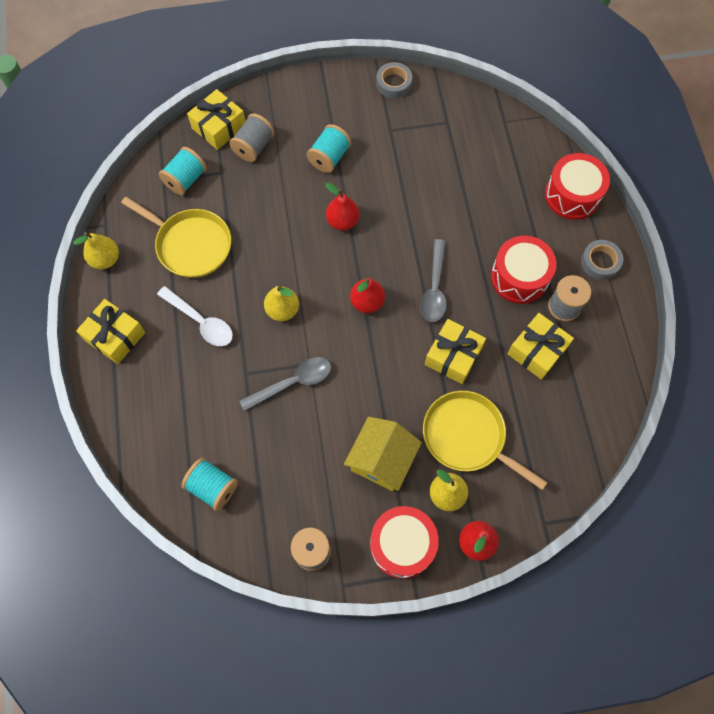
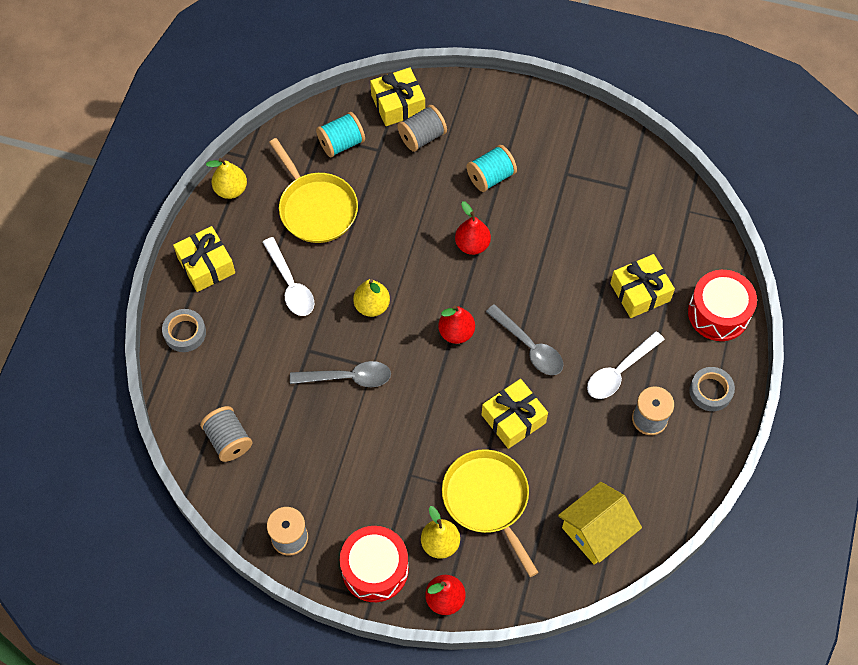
camera: 25 degrees right, 5 degrees down
turquoise spool [181,458,238,511] -> grey spool [200,406,252,462]
yellow house [344,417,422,491] -> yellow house moved to [558,482,642,565]
grey tape [376,62,412,98] -> grey tape moved to [162,309,206,352]
grey spoon [420,239,447,322] -> grey spoon turned 75 degrees counterclockwise [486,304,563,375]
red drum [491,236,557,304] -> white spoon [587,331,665,399]
yellow gift [508,313,574,380] -> yellow gift moved to [610,254,675,318]

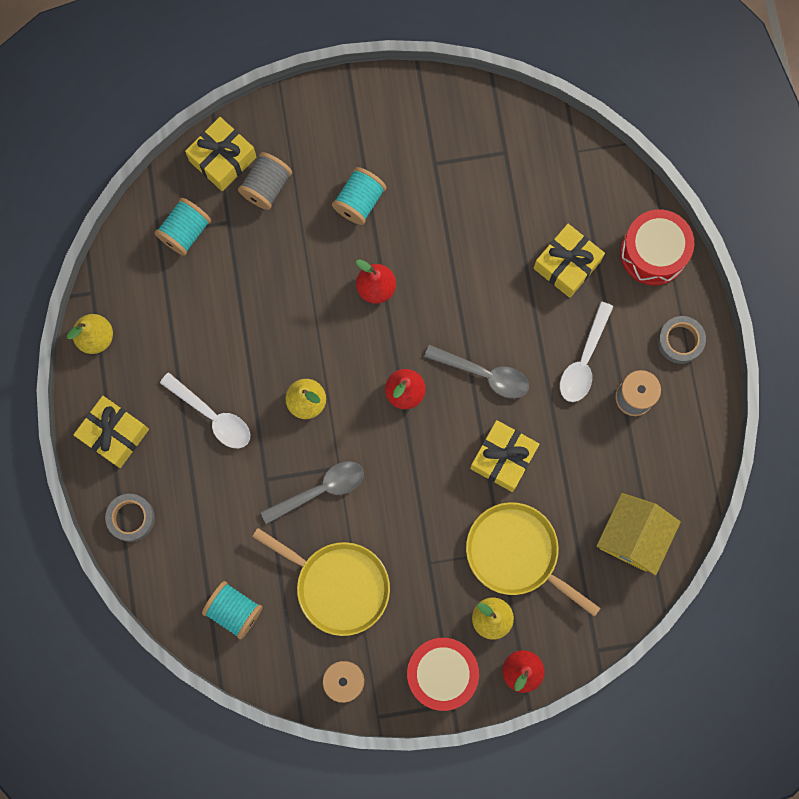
camera: 25 degrees left, 15 degrees up
grey spool [200,406,252,462] -> turquoise spool [202,581,262,639]
yellow pan [269,138,358,243] -> yellow pan moved to [252,528,390,636]

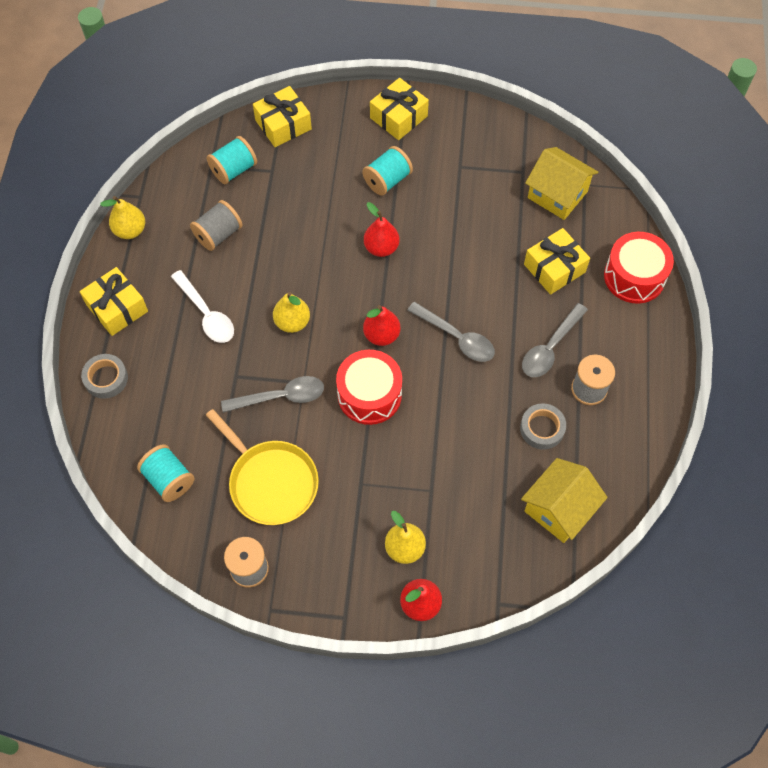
camera: 15 degrees right, 15 degrees down
grey spool [238,152,292,210] -> grey spool moved to [190,200,242,251]
red drum [407,638,479,711] -> red drum moved to [336,350,402,425]
yellow pan [466,502,601,617] -> none
yellow gift [470,420,539,492] -> yellow gift moved to [370,78,429,140]
white spoon [560,302,613,402] -> grey spoon [522,303,588,377]
grey tape [658,316,706,364] -> grey tape moved to [520,403,566,450]
none -> yellow house [525,147,598,220]

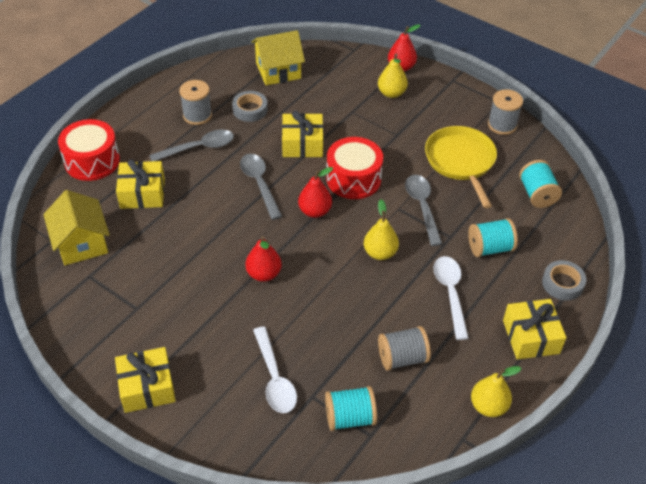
camera: 150 degrees left, 15 degrees down
grey spoon [221,376,324,413] -> grey spoon turned 60 degrees clockwise [405,175,442,246]
yellow gift [253,86,312,147] -> yellow gift moved to [282,111,323,157]
turquoise spool [362,146,413,196] -> turquoise spool moved to [468,218,518,257]
none -> white spoon [253,327,297,413]

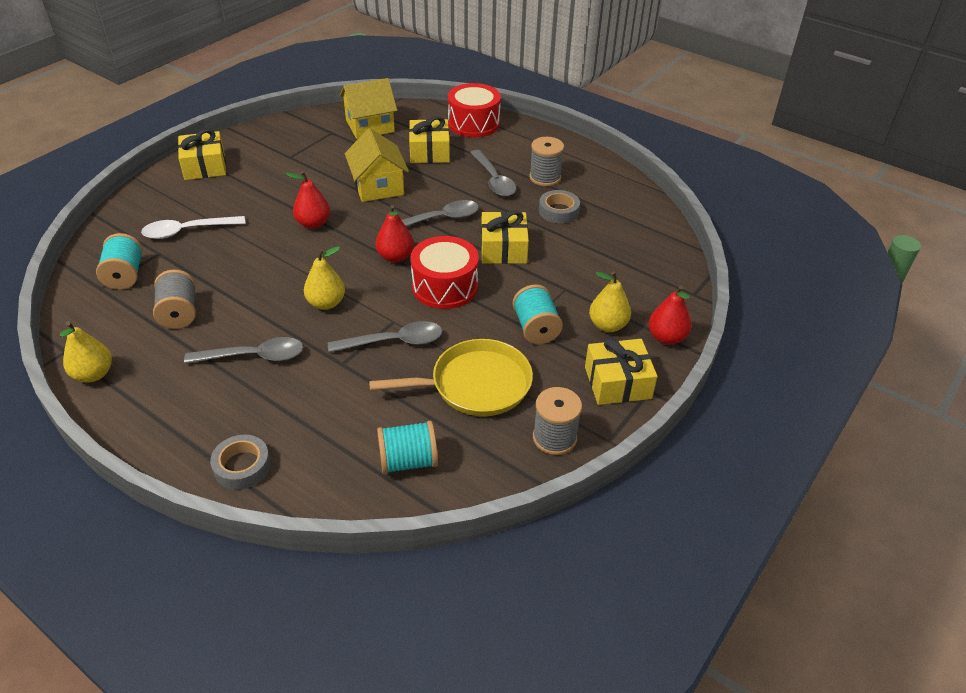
camera: 90 degrees right, 5 degrees down
yellow house [252,30,305,85] -> yellow house moved to [345,128,409,202]
white spoon [433,256,469,340] -> grey spoon [184,337,303,364]
turquoise spool [468,218,518,257] -> turquoise spool moved to [513,284,563,344]
yellow gift [503,299,566,360] -> yellow gift moved to [585,338,658,405]

